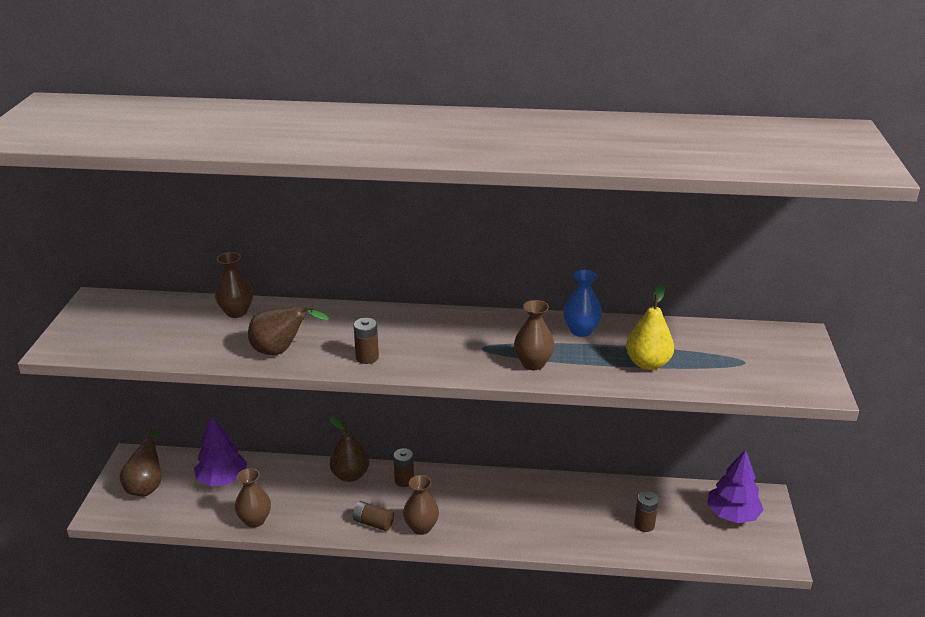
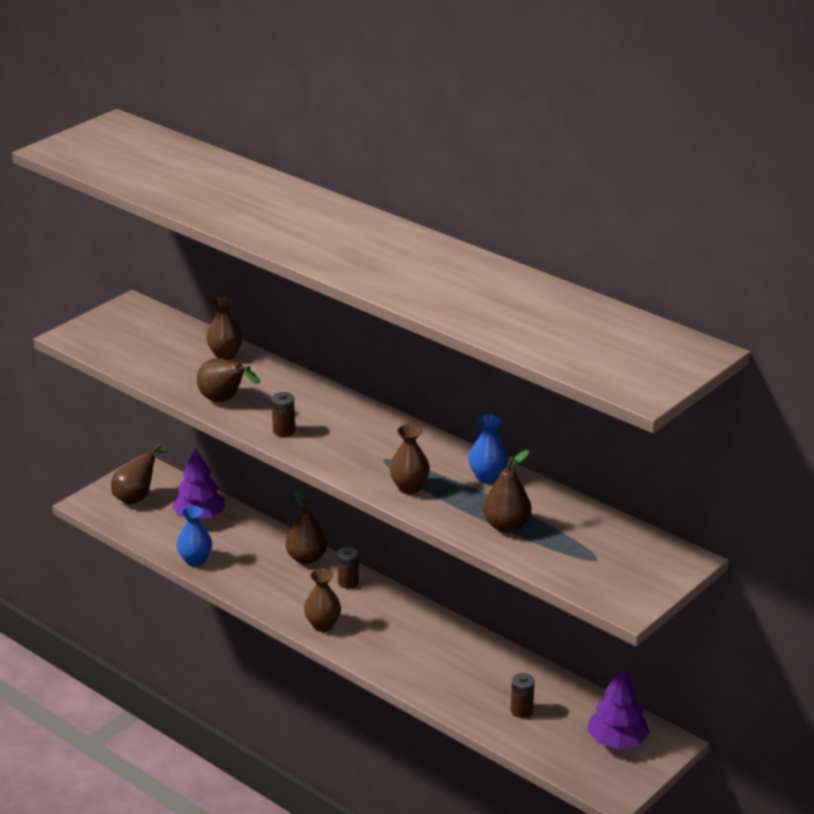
camera: 35 degrees right, 0 degrees up
brown vase [235,468,271,528] -> blue vase [177,506,212,567]
brown battery [353,501,394,531] -> none
yellow pear [626,284,674,370] -> brown pear [483,450,532,533]

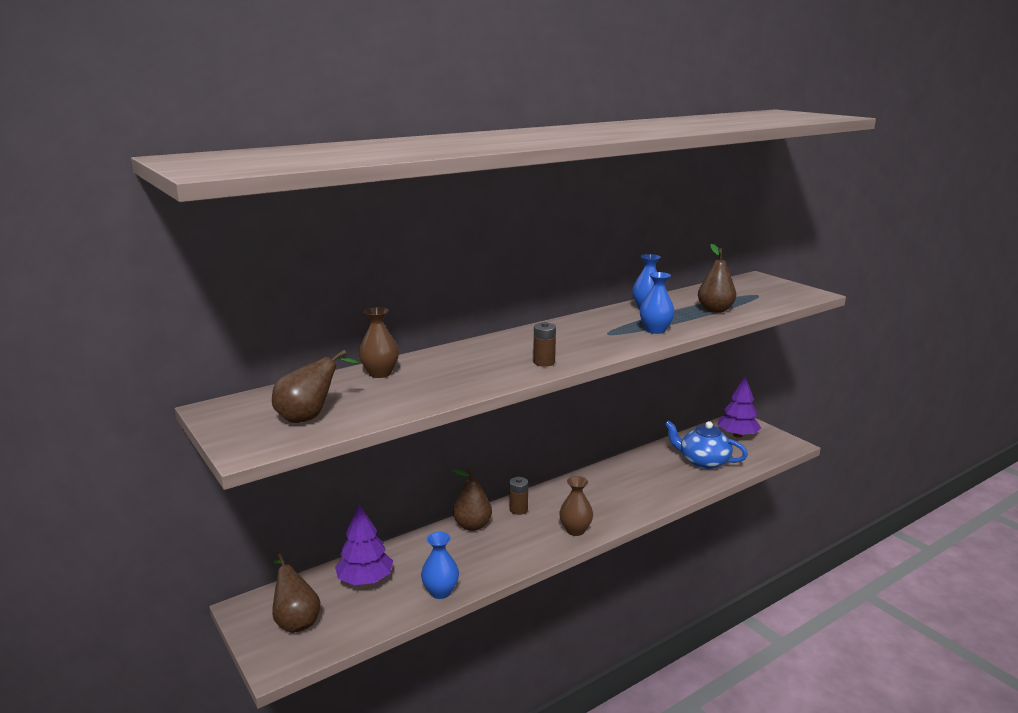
camera: 75 degrees left, 10 degrees down
brown pear [197,358,260,402] -> brown pear moved to [272,350,359,423]
brown vase [389,424,430,494] -> blue vase [640,272,675,334]
brown battery [511,673,534,718] -> blue teapot [664,420,748,469]

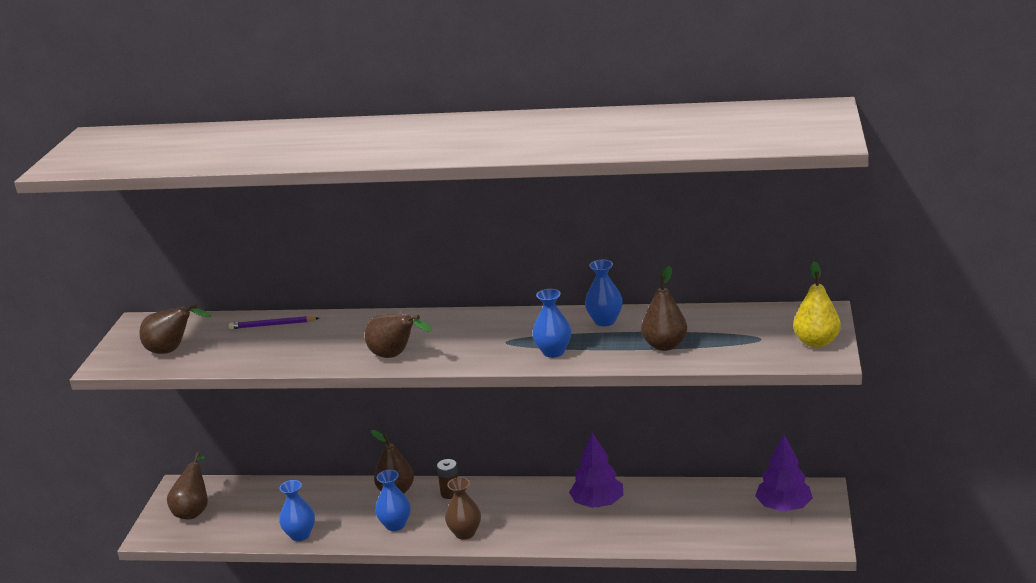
camera: 45 degrees right, 5 degrees up
purple tree [335,504,393,585] -> purple tree moved to [569,432,623,508]
brown vase [359,307,399,378] -> purple pencil [228,316,319,329]
brown battery [533,322,556,367] -> brown pear [365,314,432,358]
blue teapot [664,420,748,469] -> none
none -> blue vase [375,470,410,531]
none -> yellow pear [793,262,841,348]

